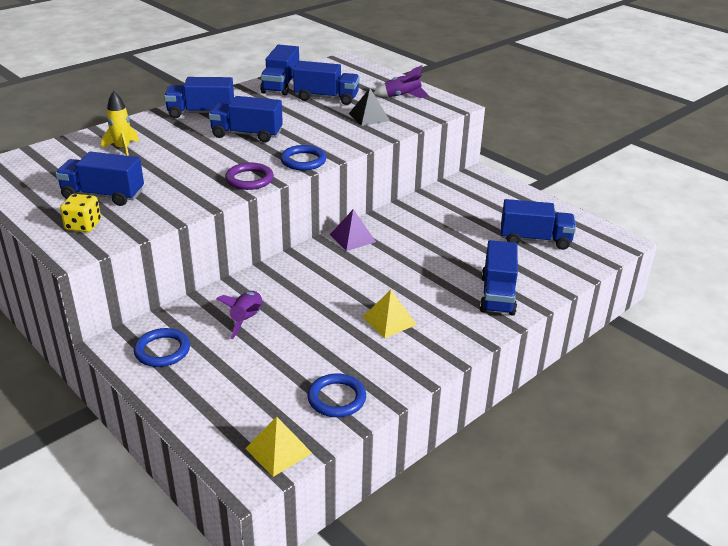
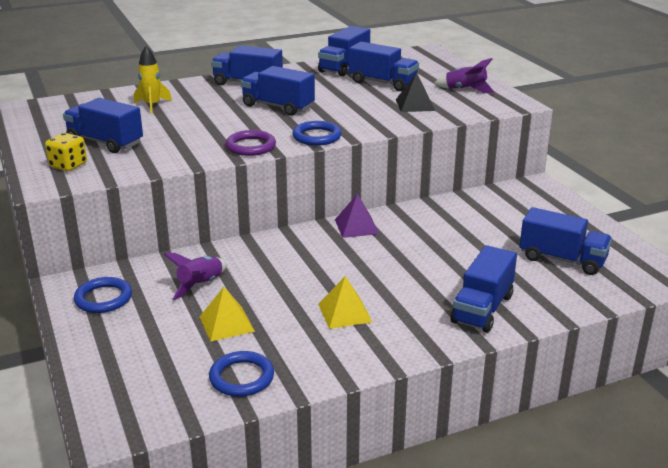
camera: 20 degrees right, 5 degrees down
yellow pyramid [245,417,312,477] -> yellow pyramid moved to [199,287,255,342]

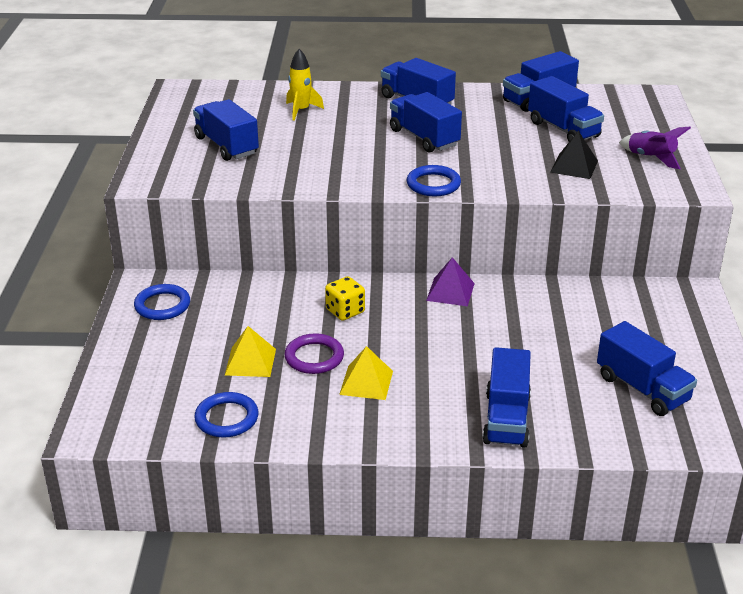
camera: 25 degrees right, 5 degrees up
yellow dice [45,133,87,171] -> yellow dice moved to [325,276,365,321]
purple rocket [164,253,227,300] -> none
purple ring [225,130,276,156] -> purple ring moved to [284,334,344,374]
blue truck [451,245,517,333] -> blue truck turned 45 degrees counterclockwise [482,347,531,448]

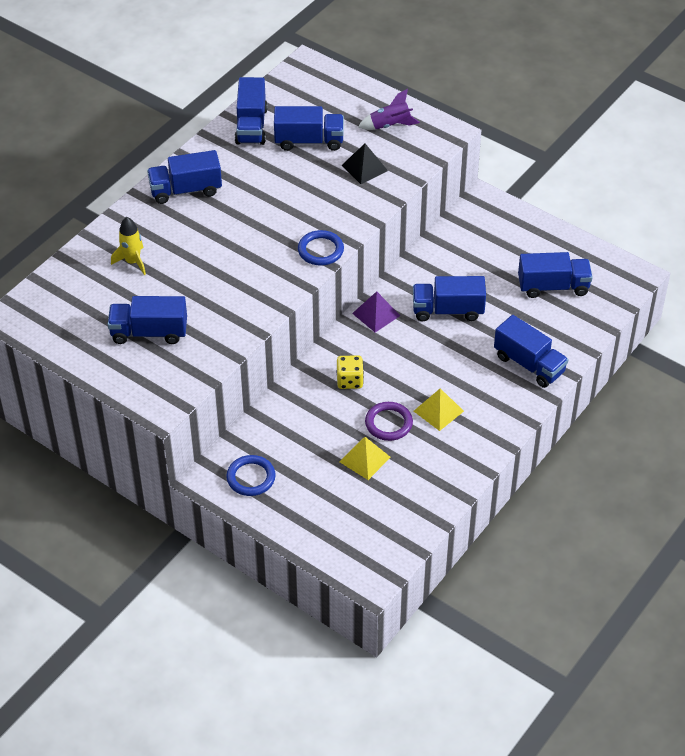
camera: 55 degrees left, 15 degrees up
blue ring [194,392,258,438] -> none
blue truck [390,92,462,153] -> blue truck moved to [413,276,486,321]

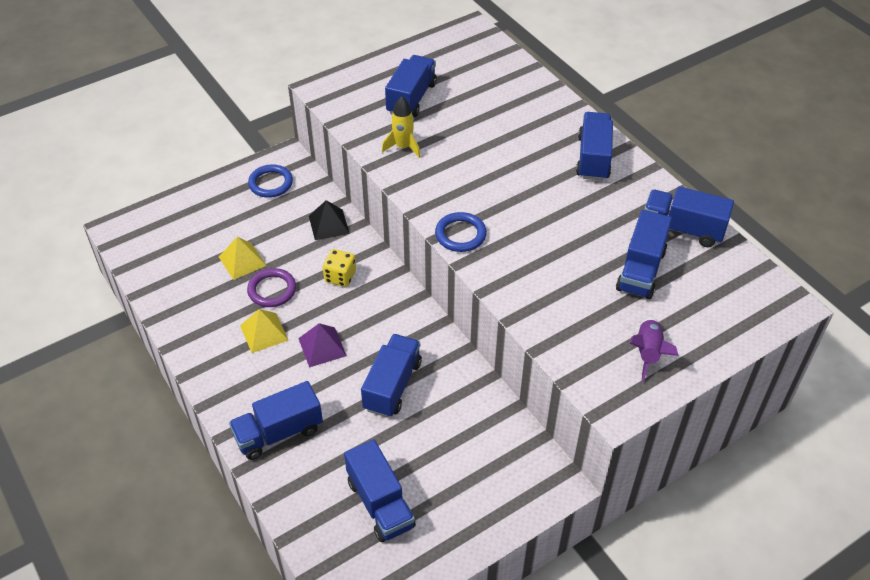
camera: 110 degrees right, 0 degrees up
yellow rocket [111,217,146,275] -> yellow rocket moved to [382,96,420,158]
black pyramid [341,144,388,184] -> black pyramid moved to [309,200,350,240]
purple pyramid [352,291,400,332] -> purple pyramid moved to [298,323,347,368]
blue truck [518,252,593,298] -> blue truck turned 45 degrees counterclockwise [344,439,416,542]

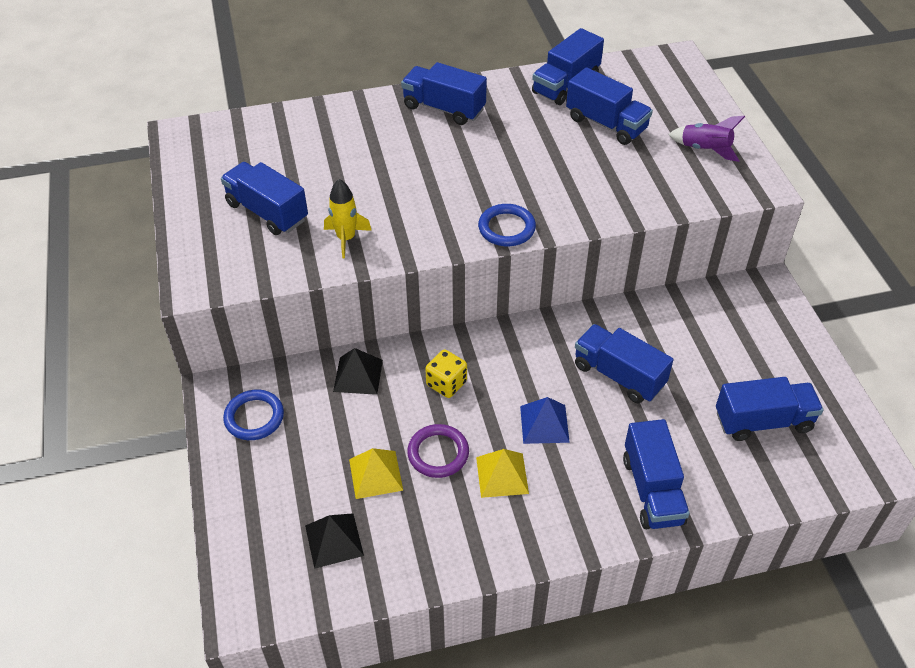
camera: 70 degrees left, 0 degrees up
purple pyramid [298,323,347,368] -> blue pyramid [520,397,570,444]
none -> black pyramid [305,513,364,569]

